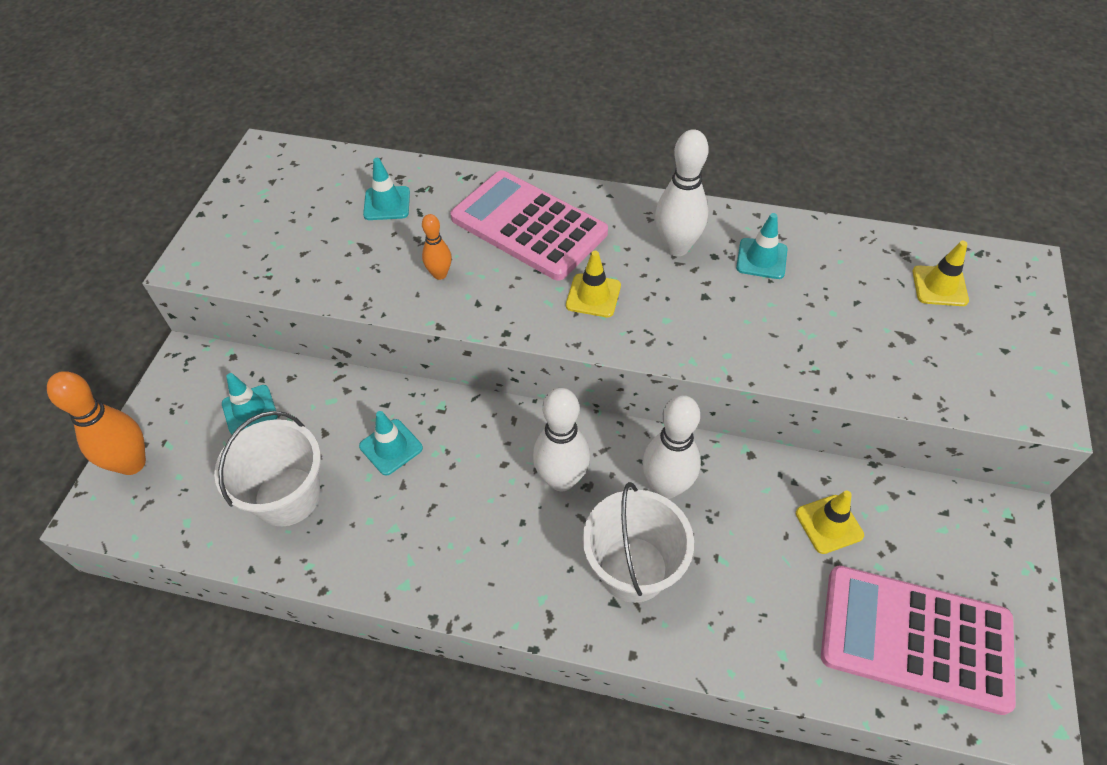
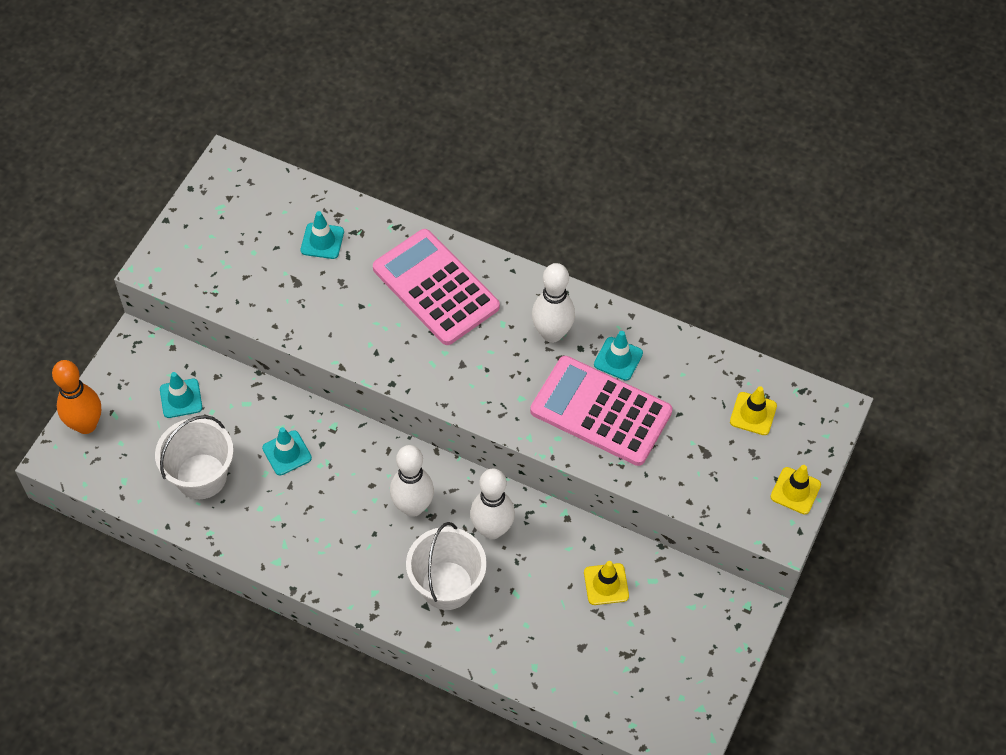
camera: 10 degrees right, 5 degrees up
orange bowling pin [422,214,452,280] -> none
yellow traffic cone [566,251,621,317] -> yellow traffic cone moved to [770,465,821,514]
pink calculator [821,566,1016,715] -> pink calculator moved to [530,356,673,466]

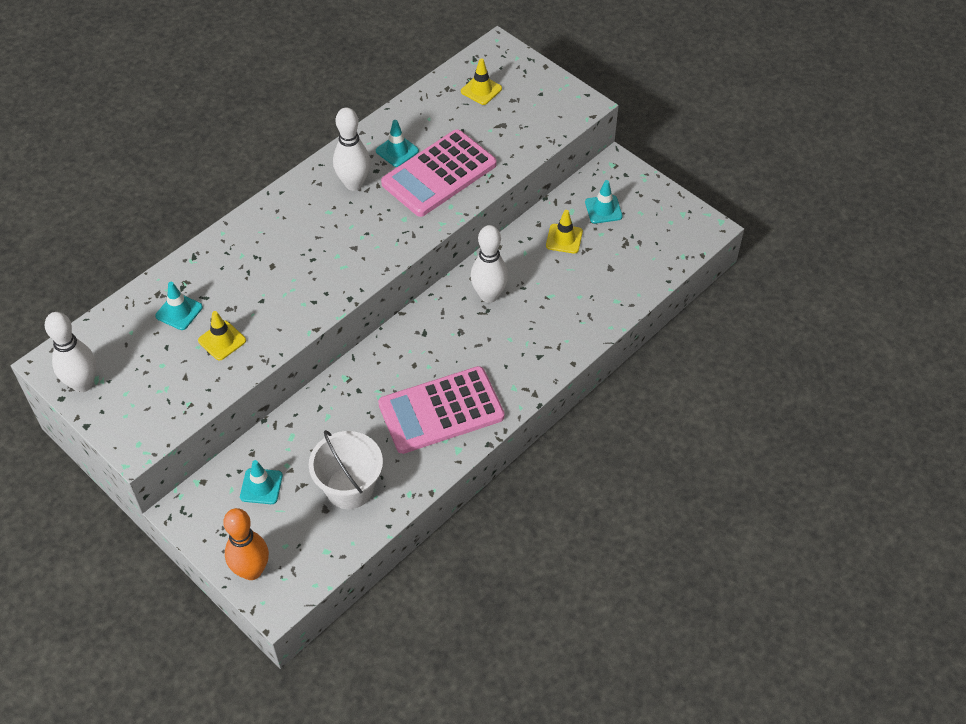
camera: 70 degrees left, 5 degrees down
turquoise traffic cone [262,427,312,475] -> turquoise traffic cone moved to [585,180,623,224]
pink calculator [373,229,500,345] -> pink calculator moved to [378,366,505,454]
white bowling pin [390,445,434,517] -> white bowling pin moved to [45,312,96,392]
white bucket [406,522,487,610] -> none
yellow traffic cone [770,465,821,514] -> yellow traffic cone moved to [198,311,246,361]

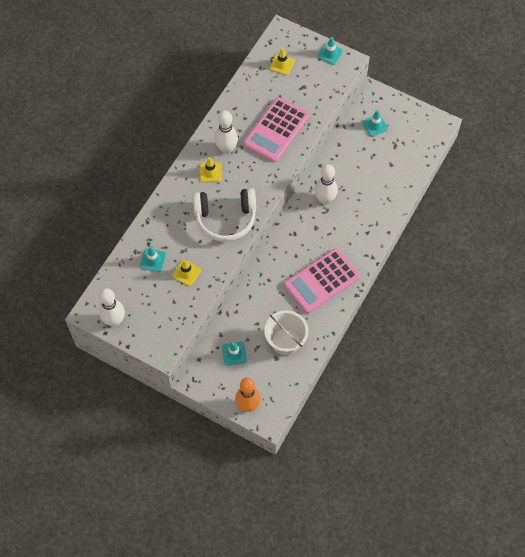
camera: 15 degrees left, 10 degrees up
turquoise traffic cone [376,120,419,167] -> turquoise traffic cone moved to [318,37,343,65]
yellow traffic cone [546,210,583,254] -> yellow traffic cone moved to [200,157,222,182]
none -> white headphones [193,188,256,242]

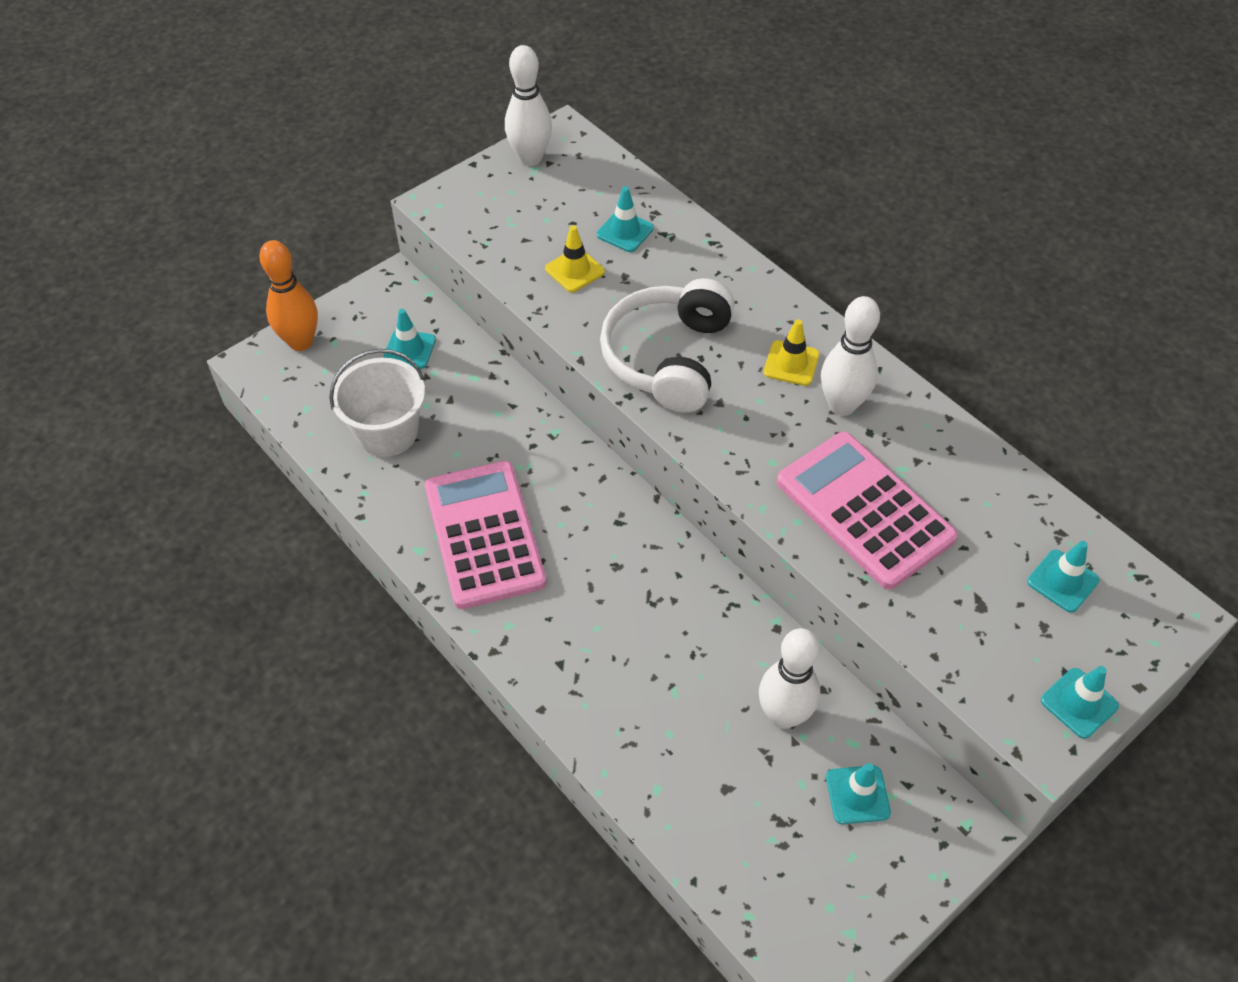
camera: 110 degrees right, 10 degrees down
yellow traffic cone [270,48,295,75] -> turquoise traffic cone [1027,541,1099,613]
white bowling pin [314,164,338,205] -> white bowling pin moved to [759,628,820,729]

